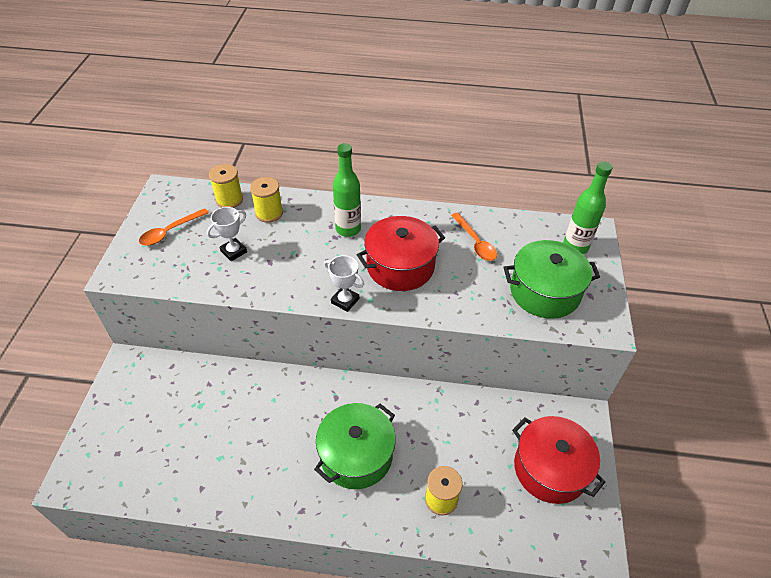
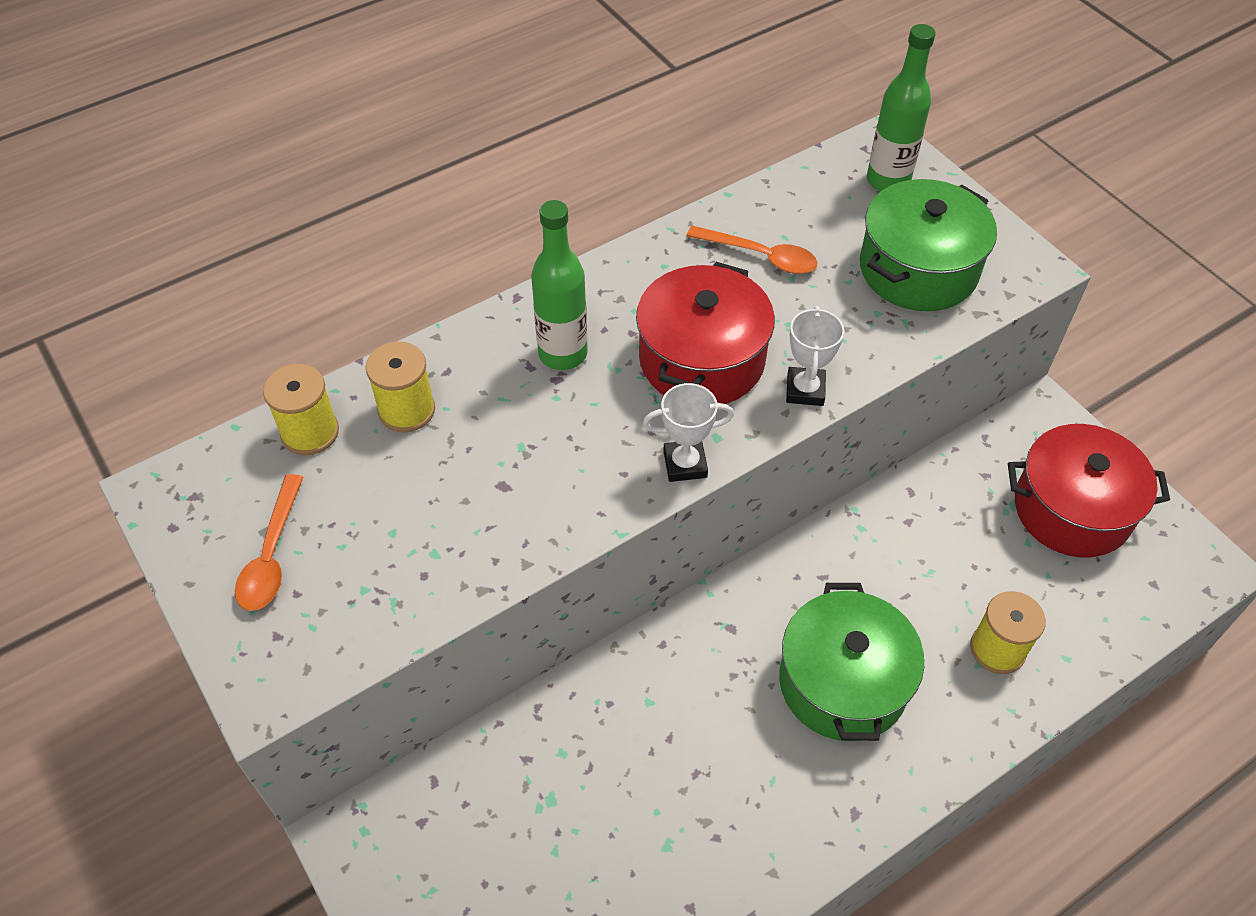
camera: 40 degrees left, 5 degrees up
white trophy [207,207,247,261] -> white trophy moved to [786,306,844,406]

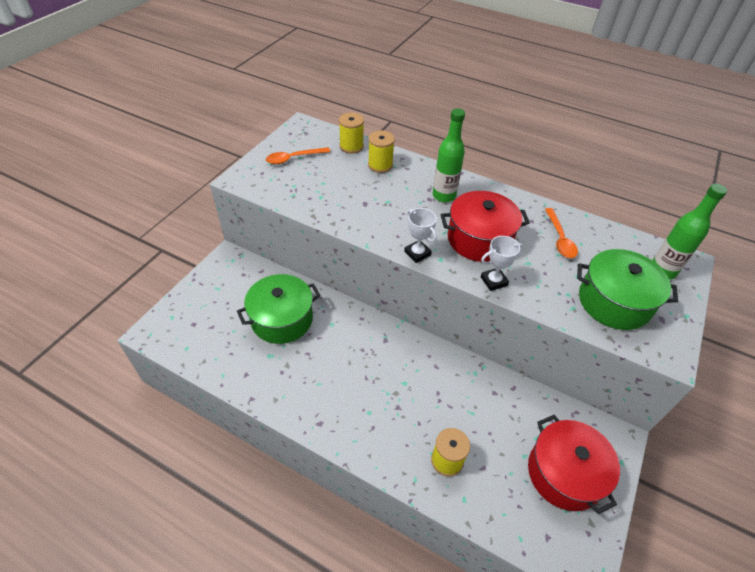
camera: 60 degrees right, 5 degrees down
green pot [779,583,924,741] -> green pot moved to [237,274,320,344]

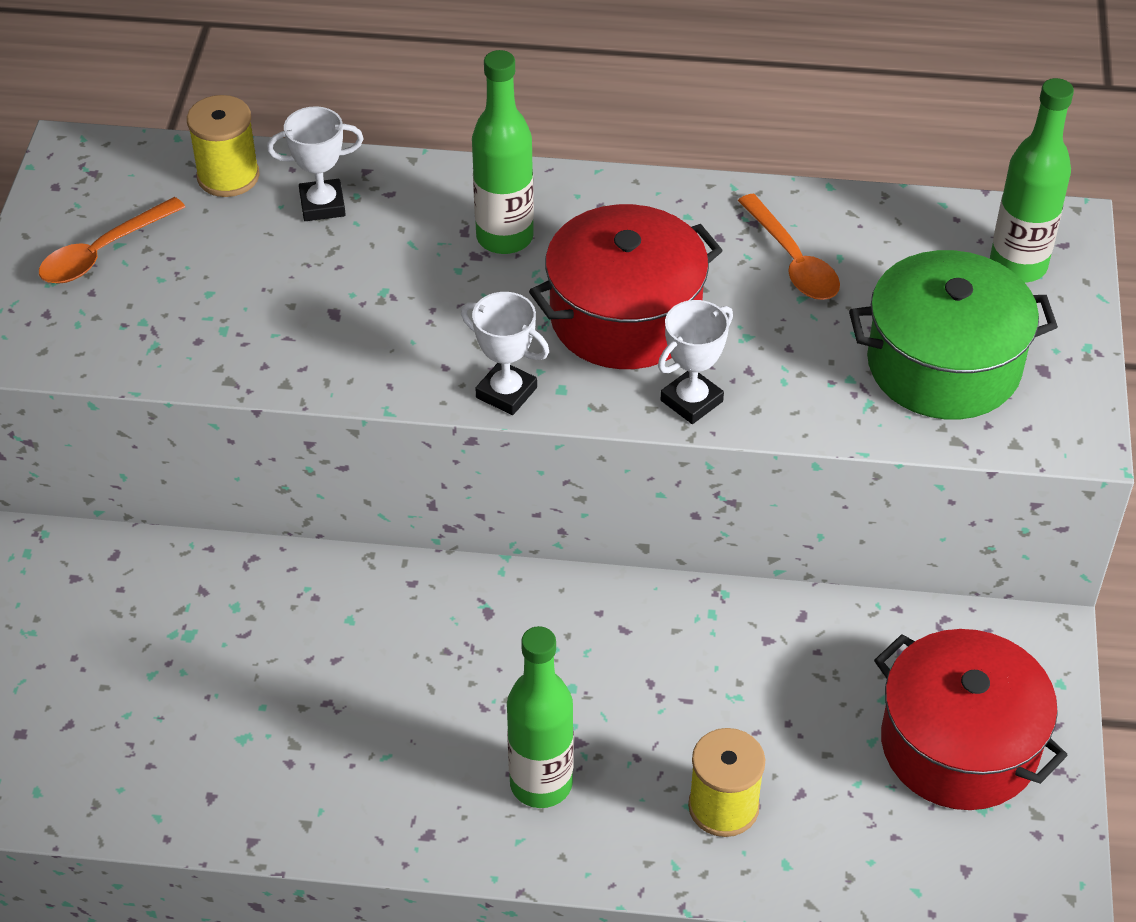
camera: 20 degrees left, 0 degrees up
green pot [237,274,320,344] -> none
yellow spool [368,130,395,173] -> white trophy [267,106,364,221]
none -> green bottle [507,626,574,808]

